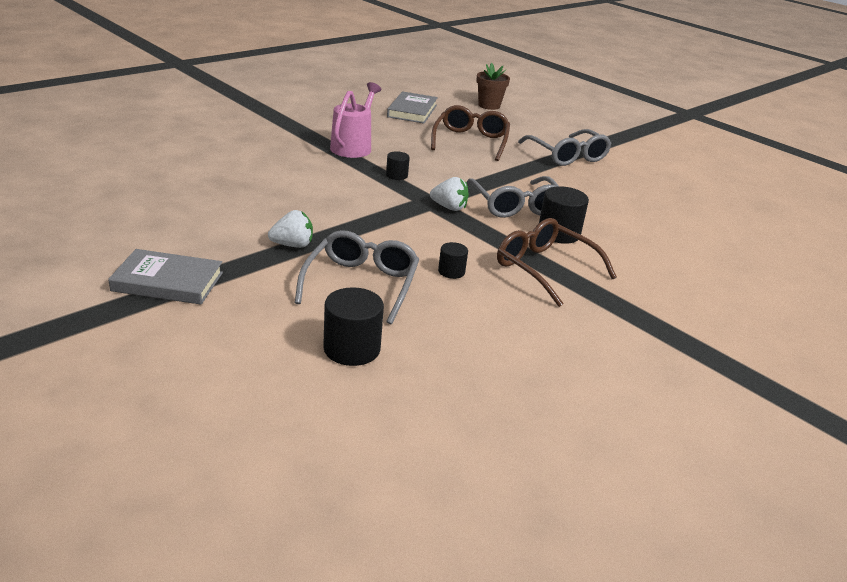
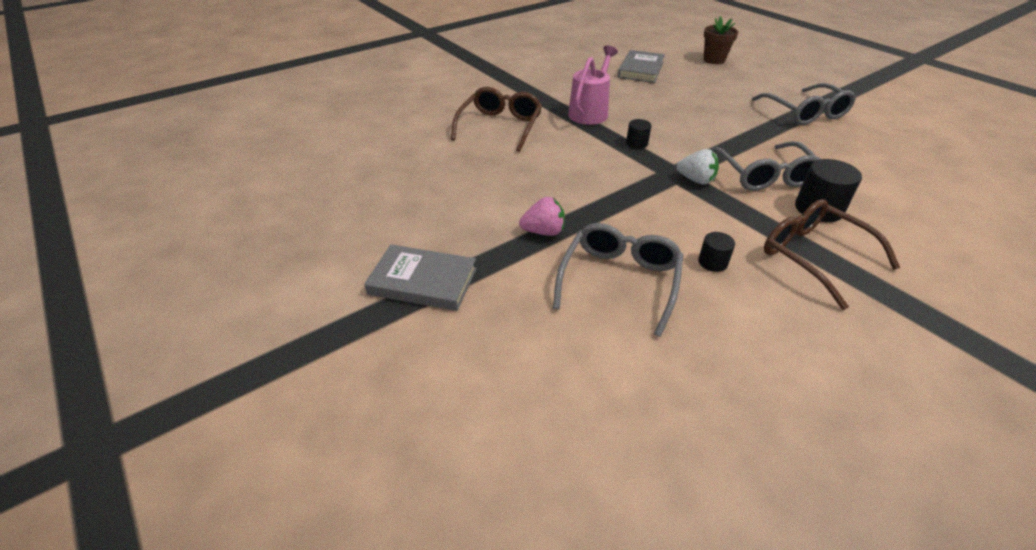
camera: 10 degrees right, 10 degrees up
white strawberry [268,210,313,248] -> pink strawberry [519,197,565,236]
black cylinder [323,287,384,366] -> none
brown glasses [431,105,510,161] -> brown glasses moved to [451,87,542,152]

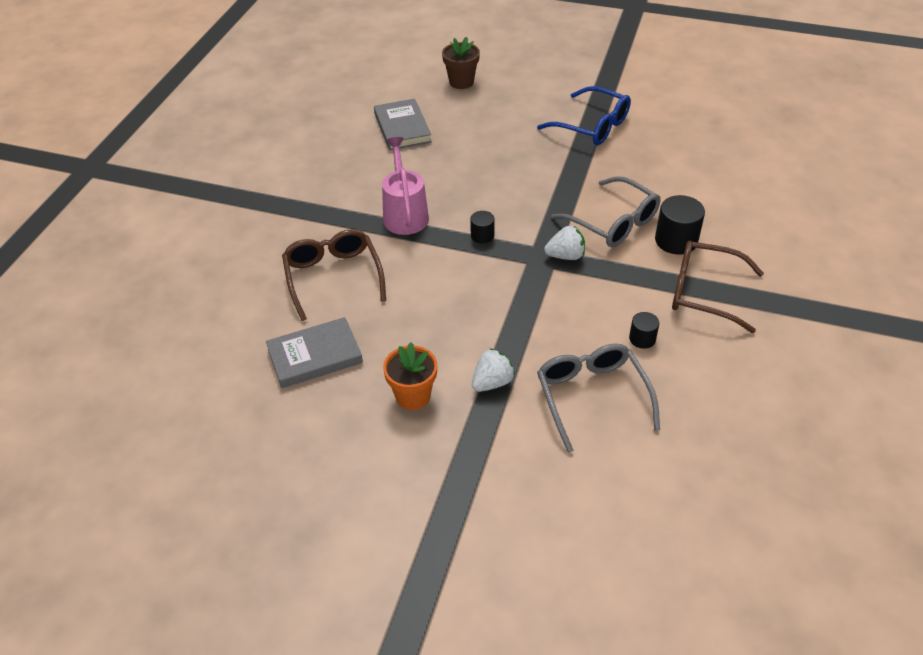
camera: 35 degrees left, 5 degrees up
grey book [364,244,477,311] -> grey book moved to [266,317,363,388]
pink strawberry [519,197,565,236] -> white strawberry [472,348,515,392]
grey glasses [752,83,856,125] -> blue glasses [537,86,631,145]
none -> orange flower pot [383,342,438,410]

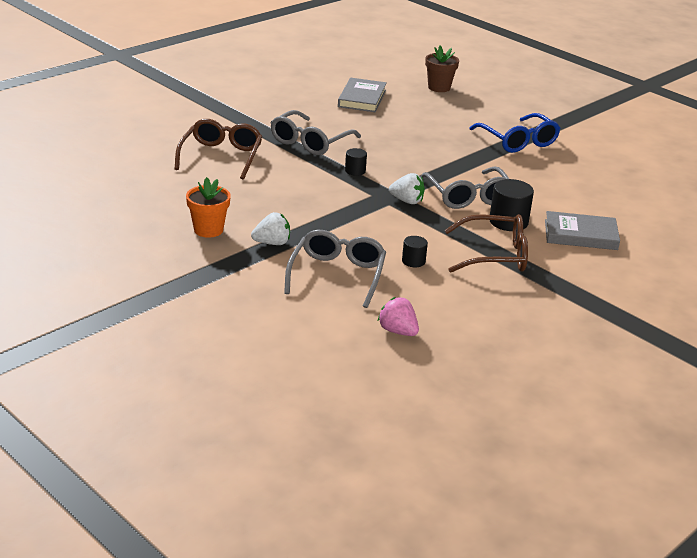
camera: 25 degrees right, 15 degrees down
grey book [266,317,363,388] -> grey book moved to [545,211,620,250]
pink watering can [382,137,429,235] -> grey glasses [270,110,361,155]
brown glasses [672,241,764,333] -> brown glasses turned 135 degrees clockwise [445,214,528,273]
none -> pink strawberry [378,297,419,336]

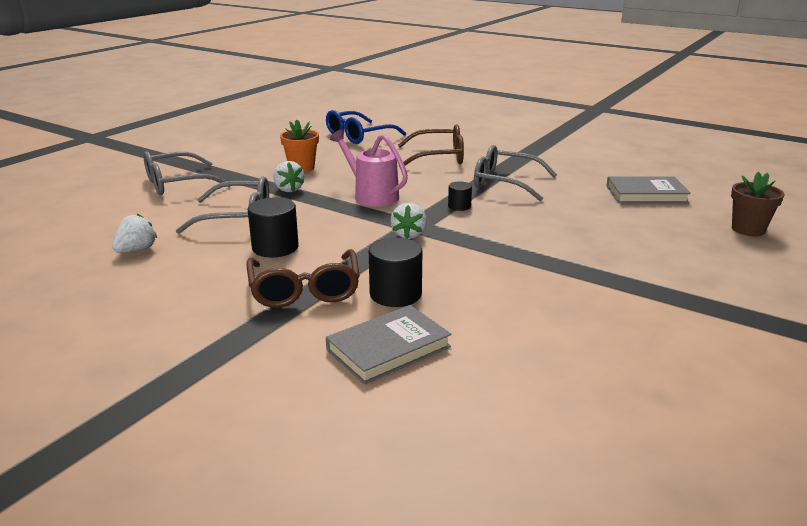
camera: 80 degrees right, 5 degrees down
pink strawberry [378,297,419,336] -> white strawberry [112,214,157,253]
black cylinder [402,236,428,267] -> black cylinder [248,197,299,258], size x1.77
grey glasses [420,167,509,209] -> grey glasses moved to [143,151,230,195]
blue glasses [469,113,560,153] -> blue glasses moved to [326,110,406,144]
grey book [545,211,620,250] -> grey book turned 60 degrees clockwise [326,305,452,384]
none -> pink watering can [330,129,408,206]

